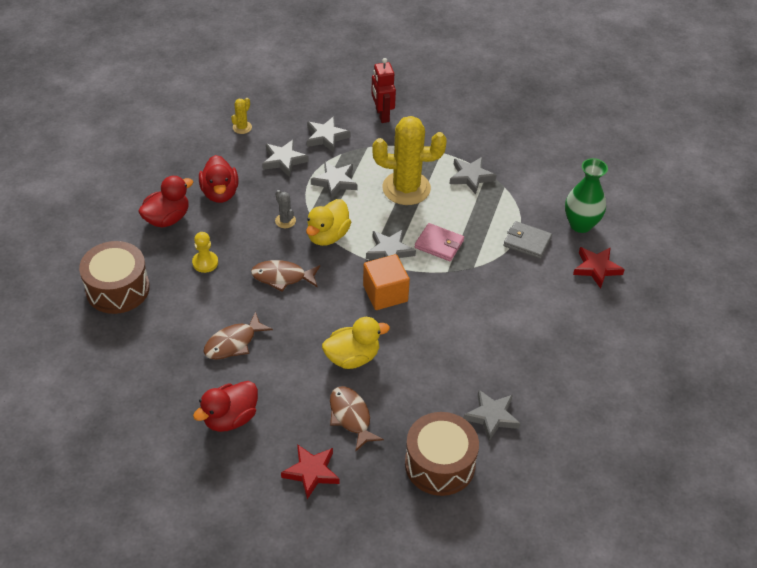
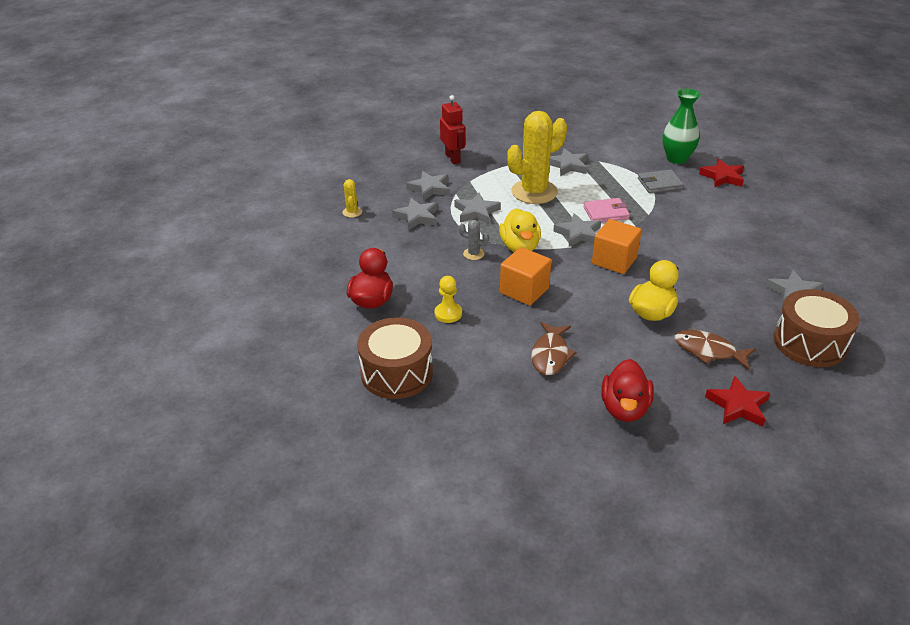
camera: 35 degrees left, 10 degrees down
red duck [199,155,239,203] -> none
brown fish [251,260,320,291] -> orange cube [500,247,551,306]
red robot [371,58,396,123] -> red robot turned 150 degrees counterclockwise [440,95,465,164]

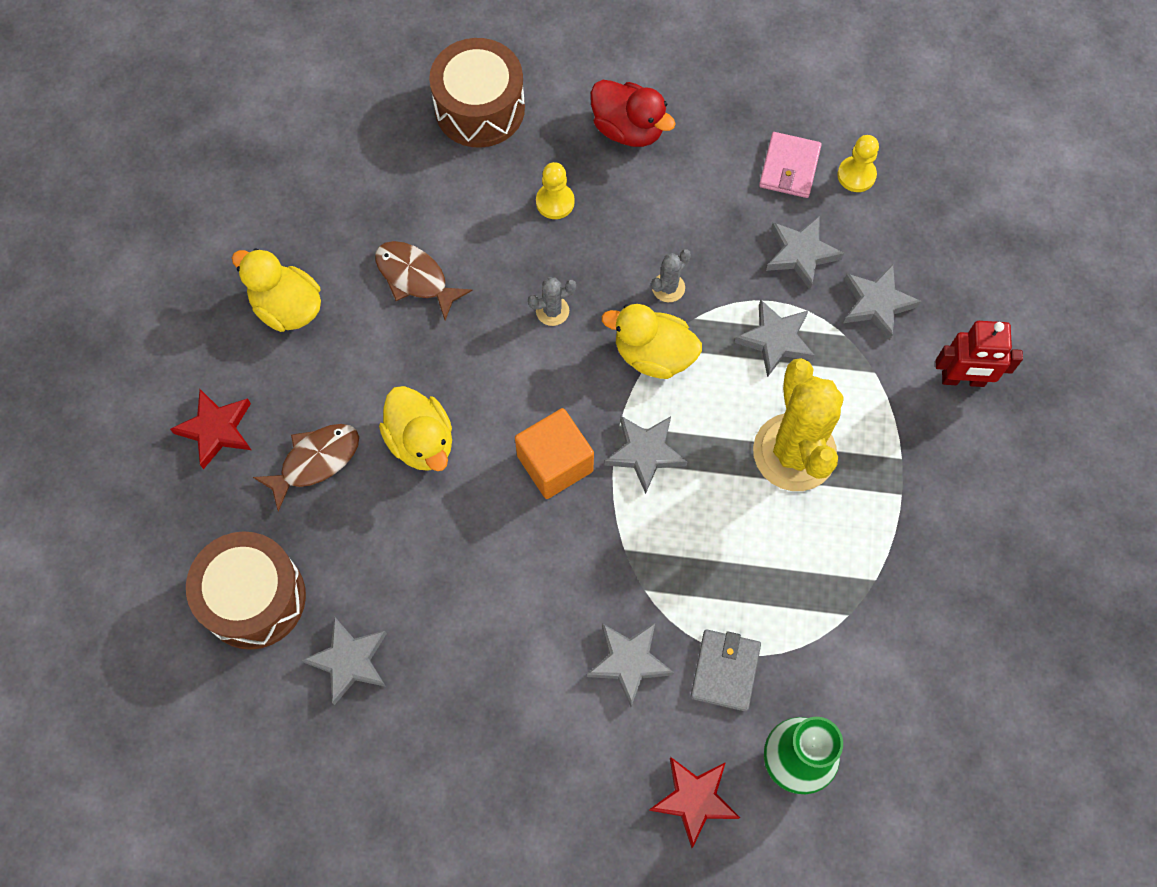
camera: 115 degrees right, 30 degrees up
yellow cactus [342,179,362,218] -> yellow pawn [837,135,879,192]
orange cube [500,247,551,306] -> grey cactus [528,277,576,326]
grey star [550,148,588,176] -> grey star moved to [587,623,674,707]
pink wallet [583,198,630,222] -> pink wallet moved to [759,132,822,198]
red duck [601,359,654,422] -> yellow duck [232,248,321,332]

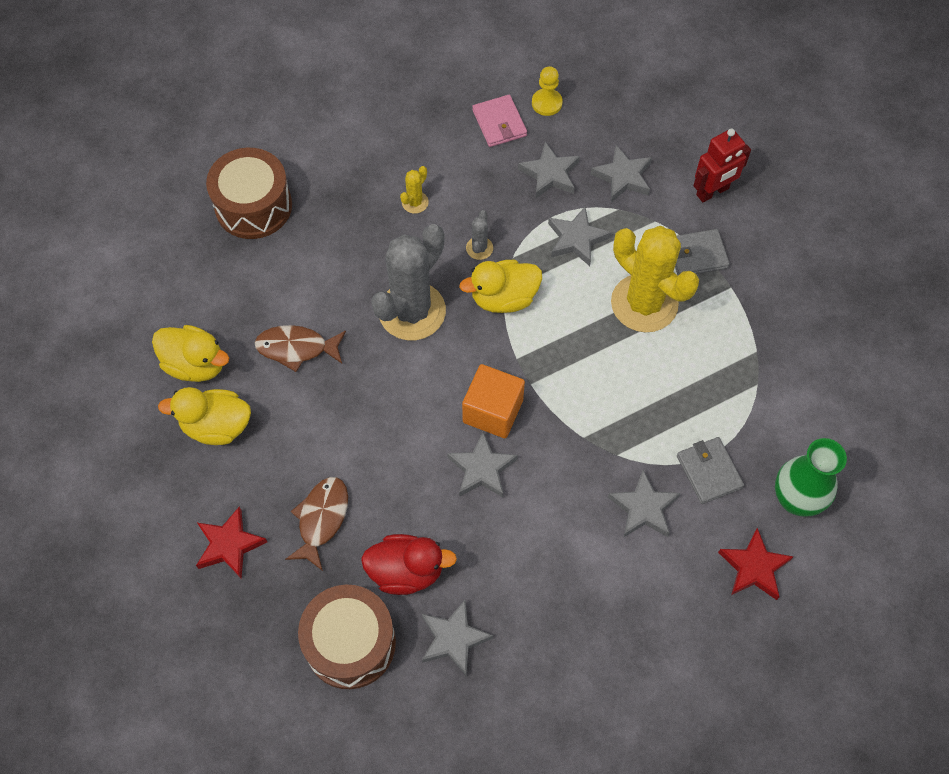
camera: 35 degrees left, 5 degrees down
yellow duck [379,386,452,471] -> yellow duck moved to [152,325,229,382]
grey cactus [528,277,576,326] -> grey cactus [371,224,446,340], size x2.40
yellow pawn [536,162,575,219] -> none
red duck [591,80,676,147] -> red duck moved to [361,534,457,595]
grey star [605,416,688,494] -> grey star moved to [447,432,518,498]
none -> yellow cactus [400,166,429,214]
none -> grey wallet [675,229,730,275]

